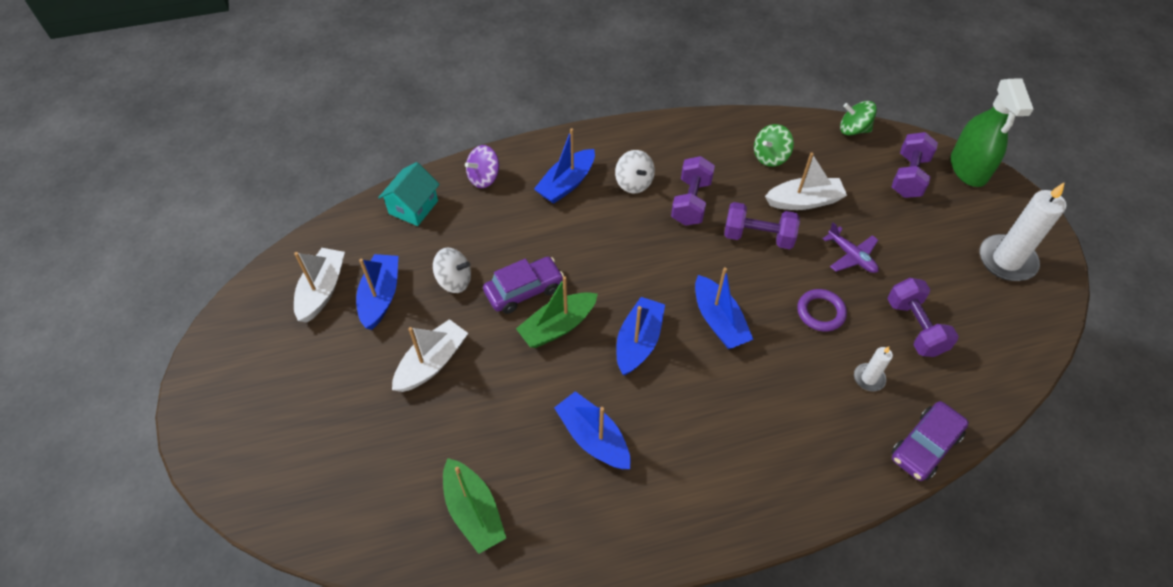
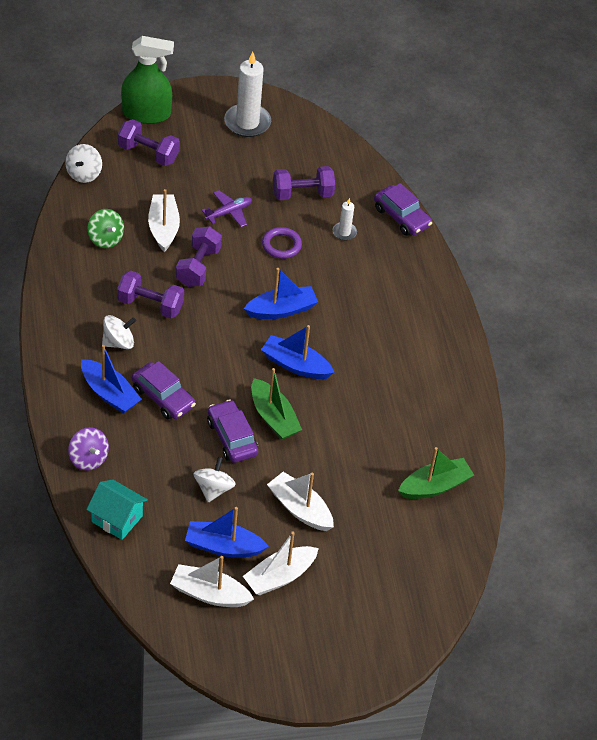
camera: 90 degrees left, 5 degrees down
blue boat [554,391,630,469] -> none
green spinning top [840,101,877,135] -> white spinning top [65,144,102,183]
none -> purple car [132,361,196,419]
none -> white boat [243,531,319,595]

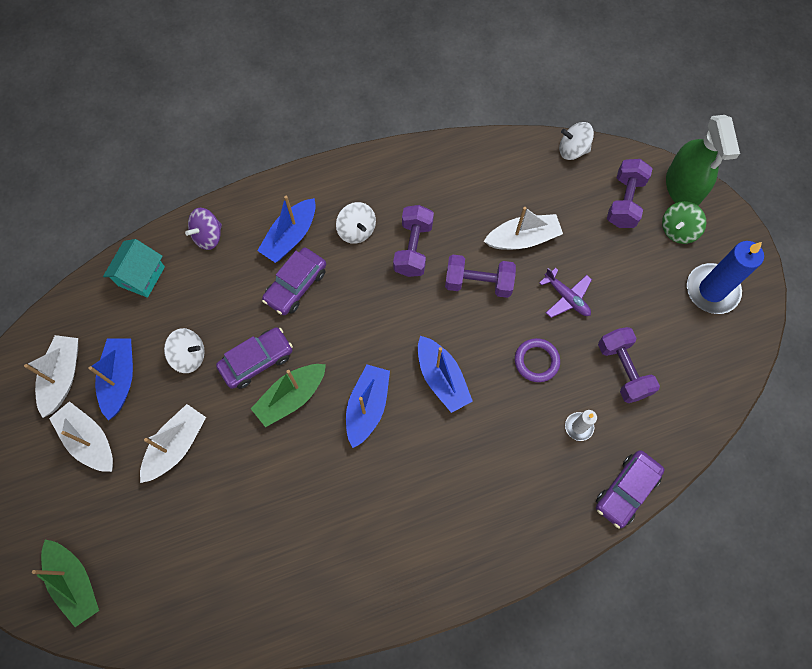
camera: 85 degrees right, 20 degrees up
green spinning top [88,209,124,248] -> green spinning top moved to [662,201,706,244]
white candle [224,52,271,137] -> blue candle [687,241,764,314]
green boat [398,447,474,499] -> green boat moved to [32,540,99,627]

